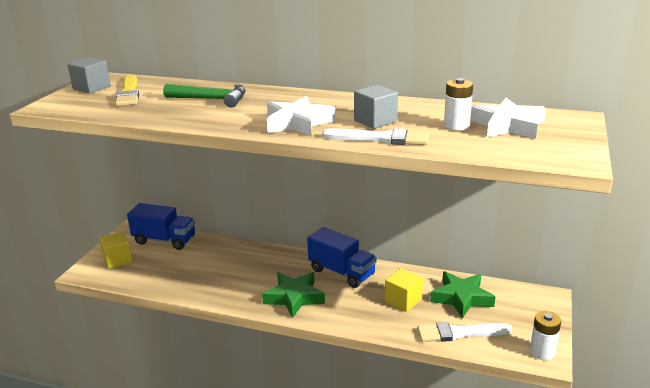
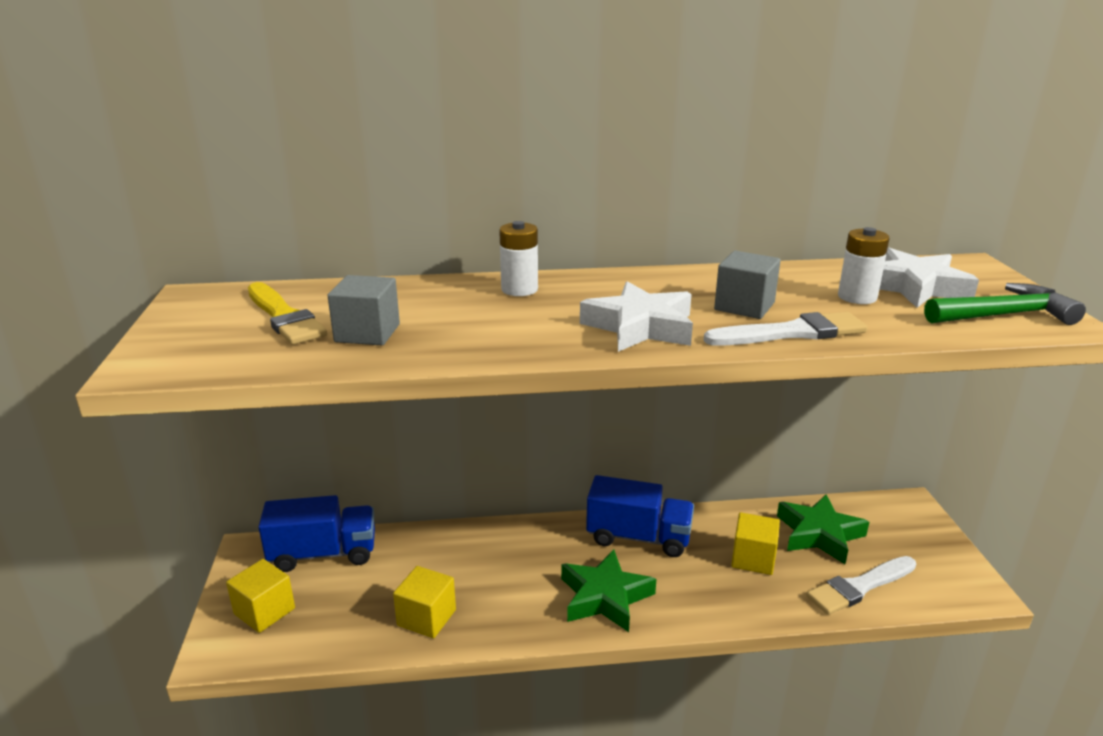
camera: 25 degrees left, 0 degrees up
grey cube [67,57,111,94] -> grey cube moved to [328,275,400,345]
green hammer [163,84,246,108] -> green hammer moved to [924,283,1086,325]
white battery [530,311,561,360] -> white battery moved to [499,221,538,296]
none -> yellow cube [393,566,456,638]

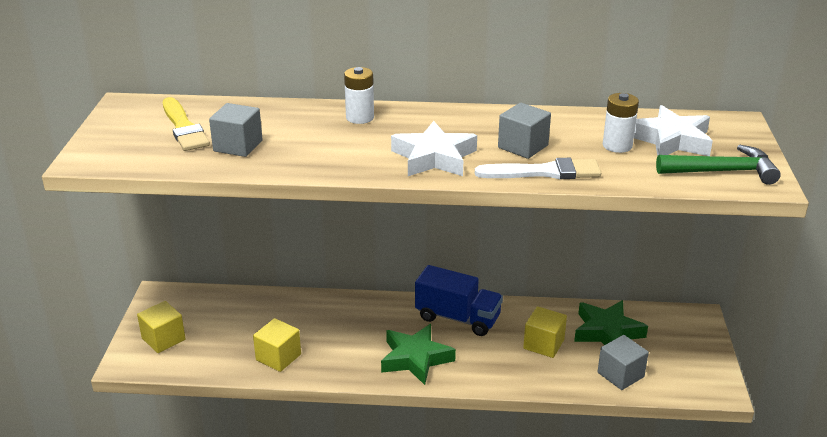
camera: 10 degrees right, 5 degrees up
blue truck [258,495,375,572] -> none
white brush [806,556,916,615] -> grey cube [597,335,649,390]

